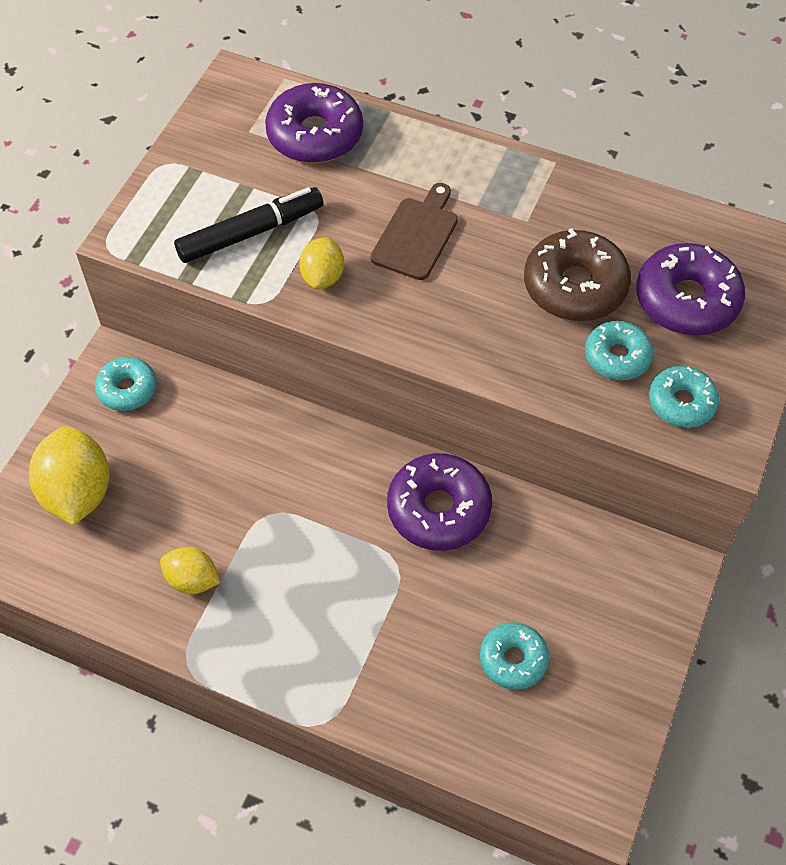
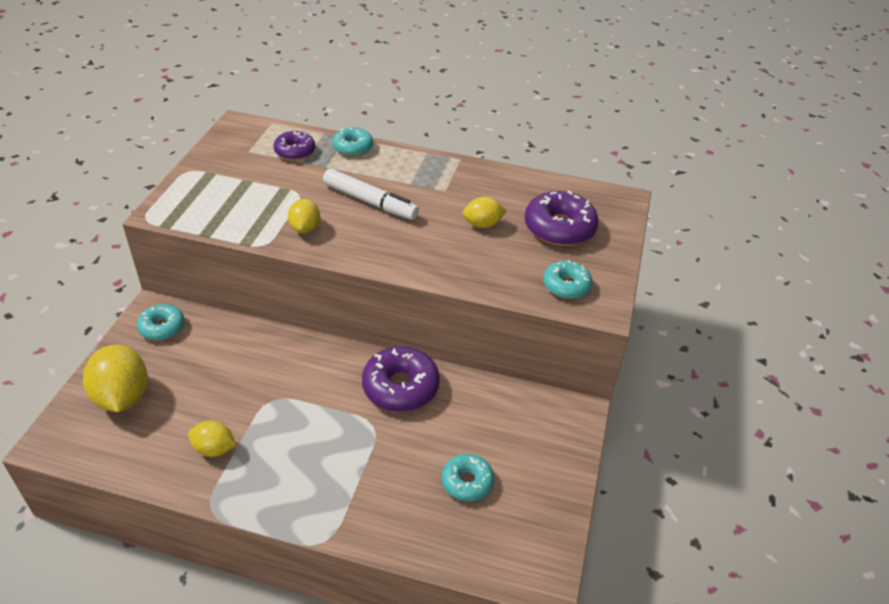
camera: 10 degrees left, 15 degrees down
black marker [174,187,323,263] -> none
purple donut [265,83,363,163] -> purple donut [273,131,315,160], size x0.62
brown cutting board [371,183,458,280] -> white marker [323,169,419,220]
brown donut [524,228,631,321] -> yellow lemon [462,197,507,228]
turquoise donut [585,321,653,380] -> turquoise donut moved to [332,127,373,156]

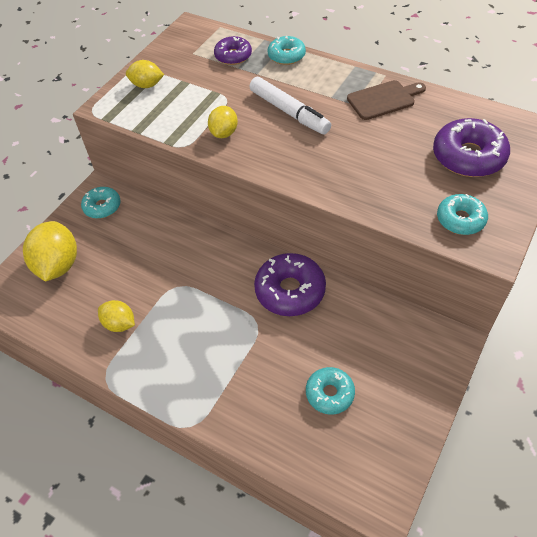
camera: 20 degrees right, 10 degrees up
yellow lemon [462,197,507,228] -> yellow lemon moved to [126,60,164,88]
none -> brown cutting board [347,80,426,120]

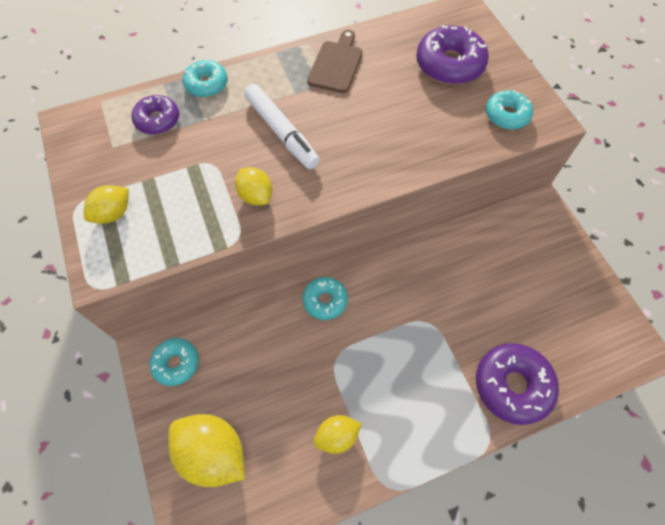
camera: 55 degrees left, 10 degrees up
white marker [250,77,331,134] -> white marker turned 60 degrees clockwise [244,84,320,169]
purple donut [254,253,326,316] -> purple donut moved to [476,343,559,425]
turquoise donut [306,367,355,415] -> turquoise donut moved to [302,277,348,320]

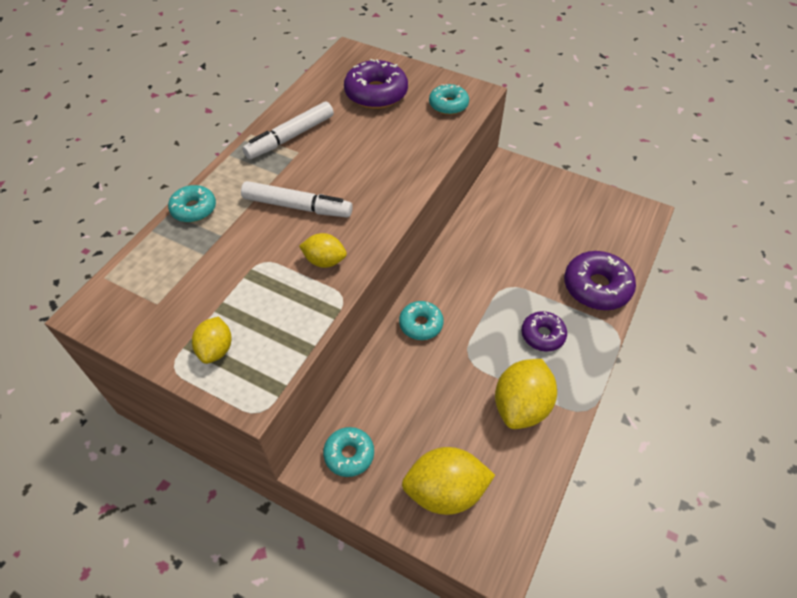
camera: 40 degrees left, 10 degrees down
purple donut [132,95,179,135] -> purple donut moved to [521,311,567,351]
brown cutting board [307,30,363,93] -> white marker [242,102,334,159]
yellow lemon [314,415,362,454] -> yellow lemon [495,359,557,429], size x1.75

